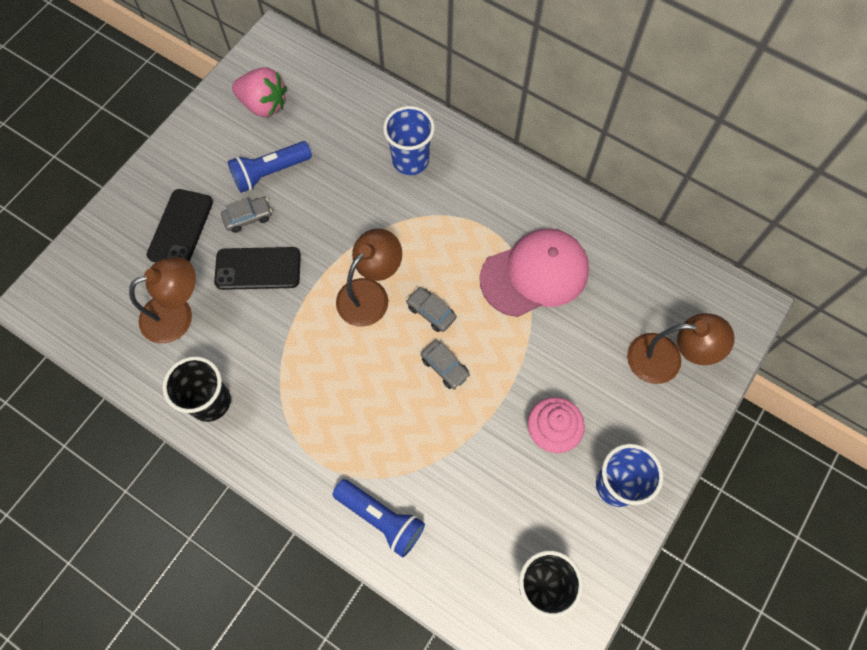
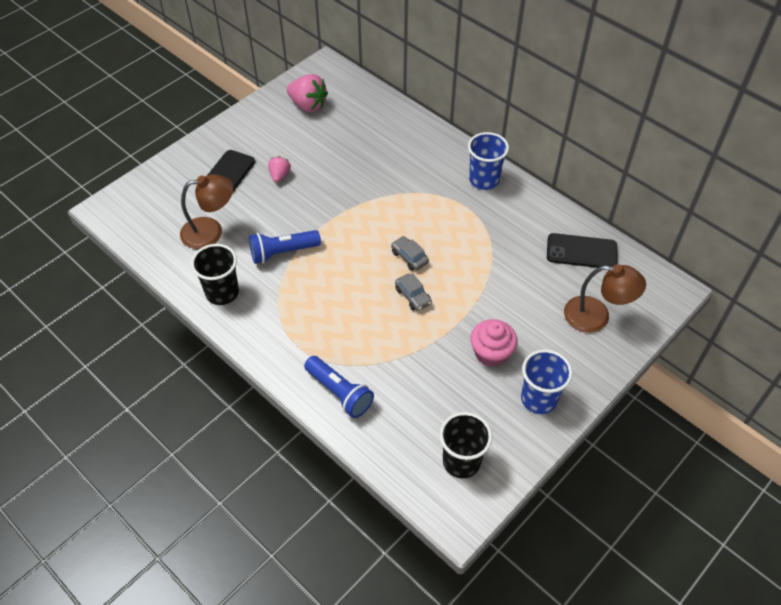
camera: 10 degrees right, 15 degrees down
black phone [214,247,301,290] -> black phone moved to [547,233,617,268]
grey car [221,197,272,233] -> pink strawberry [268,156,291,182]
blue flashlight [228,141,312,193] -> blue flashlight moved to [249,230,321,264]
brown lamp [336,228,402,327] -> none
blue cup [383,106,435,175] -> blue cup moved to [468,132,509,190]
pink cap [480,229,589,317] -> none

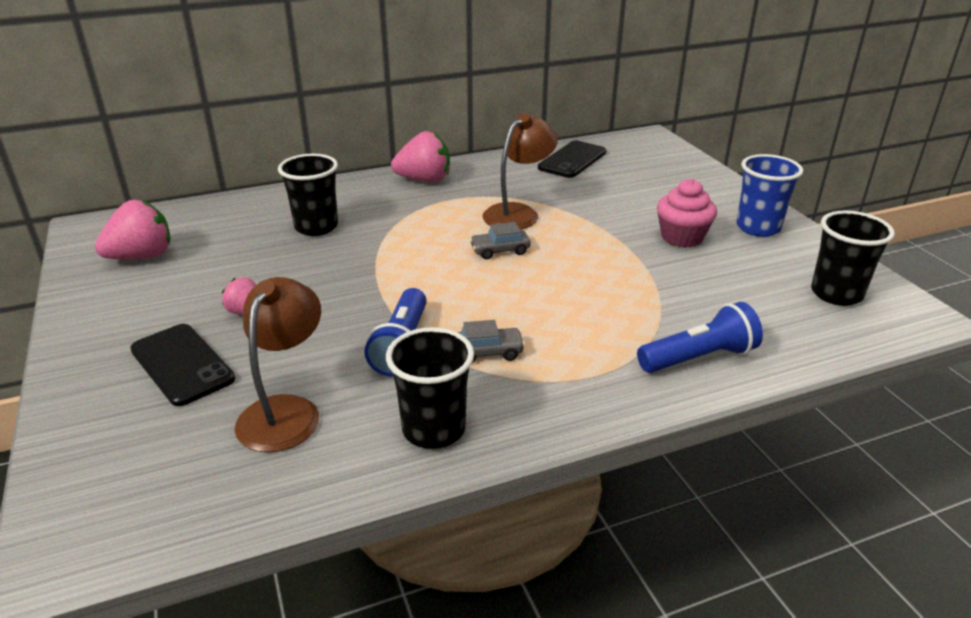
camera: 65 degrees left, 20 degrees down
grey car [395,273,432,311] -> grey car moved to [458,320,525,363]
blue cup [468,132,509,190] -> pink strawberry [391,131,450,182]
brown lamp [564,264,646,333] -> brown lamp moved to [483,113,558,230]
none -> black cup [278,154,338,236]

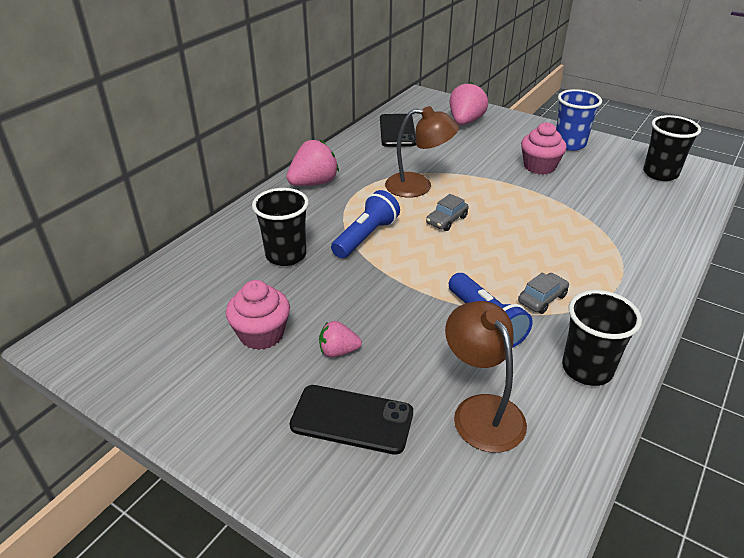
camera: 35 degrees left, 5 degrees up
pink strawberry [95,200,170,259] -> pink strawberry moved to [450,82,488,125]
brown lamp [483,113,558,230] -> brown lamp turned 90 degrees clockwise [385,106,459,197]
blue flashlight [637,302,763,373] -> blue flashlight moved to [331,190,400,258]
none -> pink cupcake [226,280,290,350]

